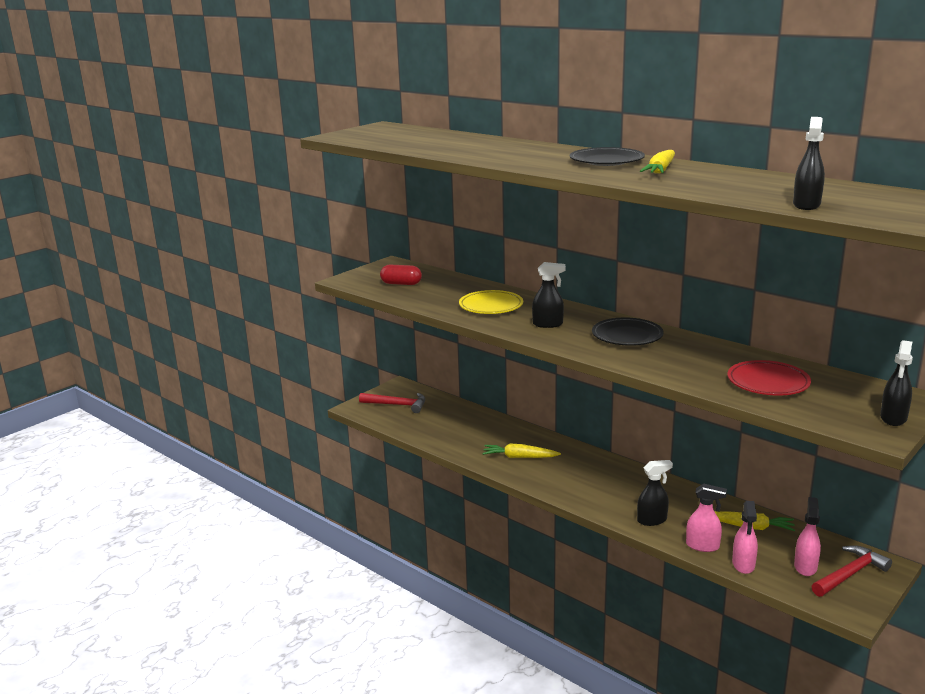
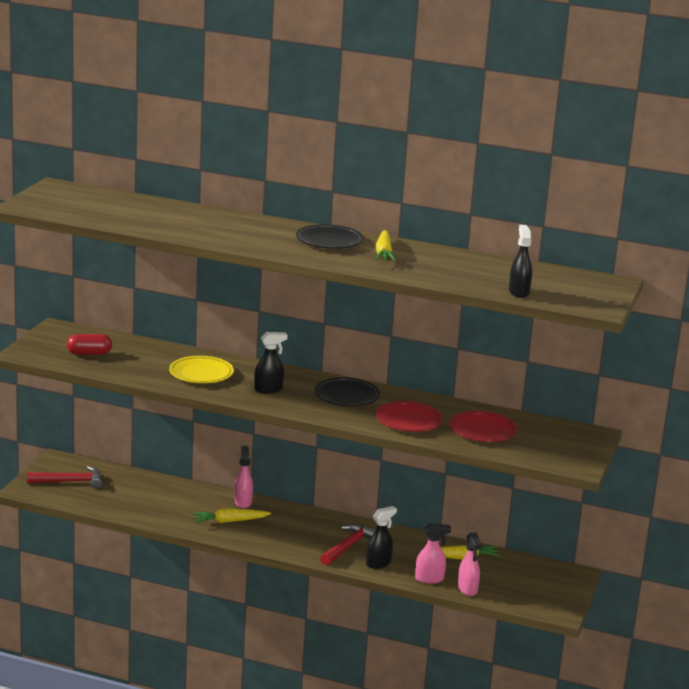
camera: 25 degrees left, 0 degrees up
pink spray bottle [794,497,821,576] -> pink spray bottle moved to [234,446,253,508]
red hammer [811,545,892,597] -> red hammer moved to [320,524,376,565]
black spray bottle [880,340,913,426] -> none
none -> red plate [376,401,443,432]

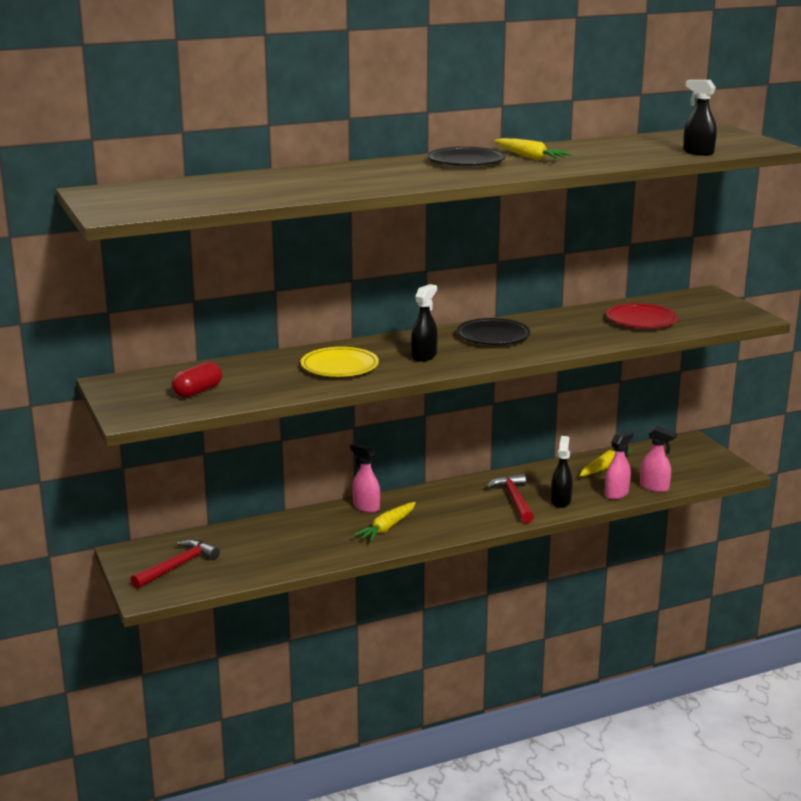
camera: 40 degrees left, 0 degrees up
red plate [376,401,443,432] -> none

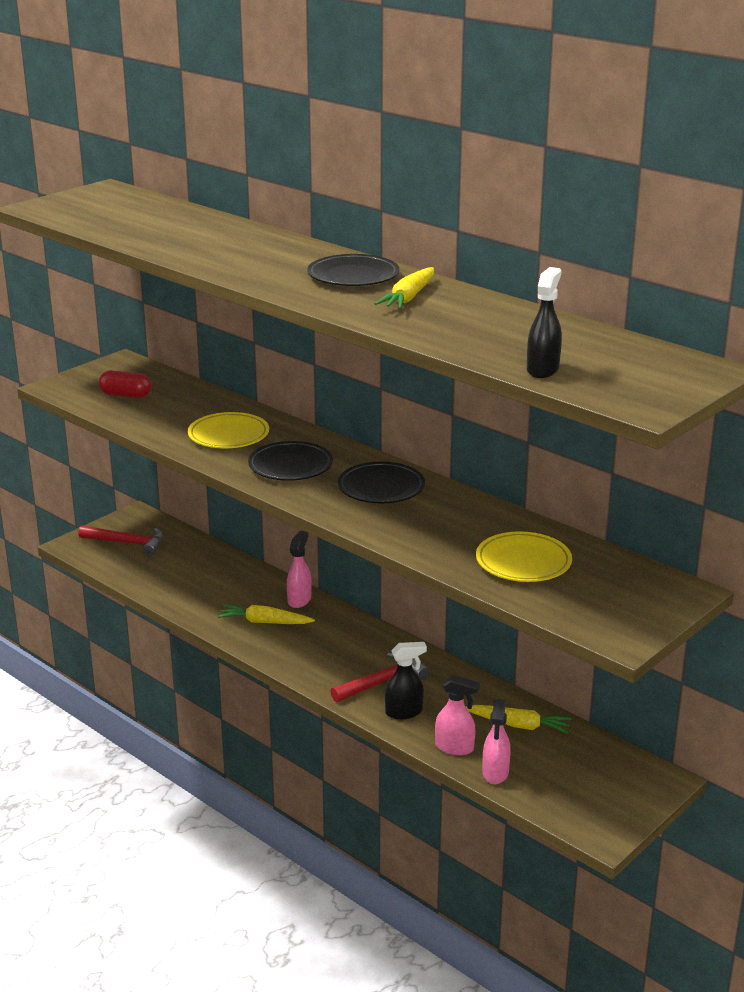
camera: 65 degrees right, 5 degrees up
black spray bottle [411,284,438,362] -> black plate [248,441,333,481]
red plate [606,303,678,328] -> yellow plate [476,531,572,582]

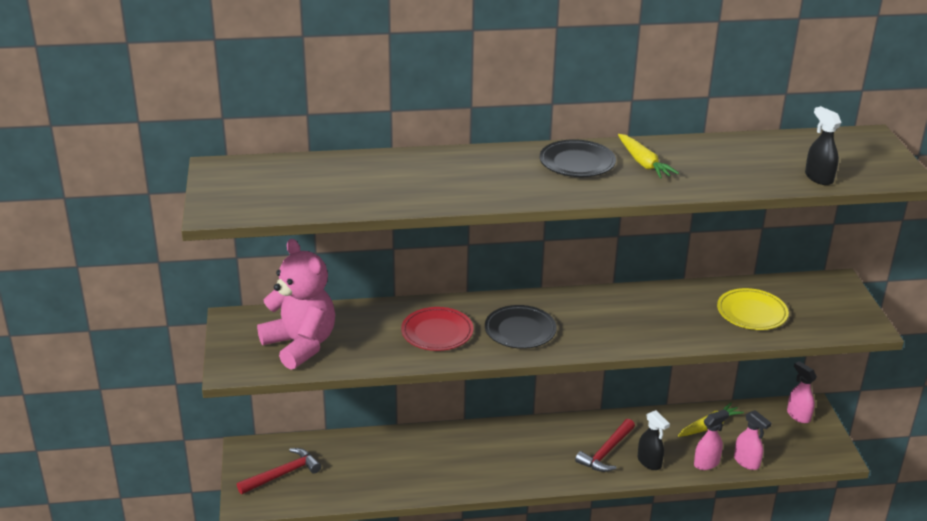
camera: 50 degrees left, 5 degrees up
red capsule [99,370,152,398] -> pink teddy bear [257,239,335,370]
yellow plate [188,412,269,448] -> red plate [401,307,474,351]
yellow carrot [218,604,315,624] -> none
pink spray bottle [287,531,312,608] -> pink spray bottle moved to [787,361,817,423]
red hammer [330,652,430,702] -> red hammer turned 150 degrees counterclockwise [575,419,635,472]
black plate [338,462,425,503] -> none
black spray bottle [385,642,427,719] -> black spray bottle turned 120 degrees clockwise [638,410,670,470]

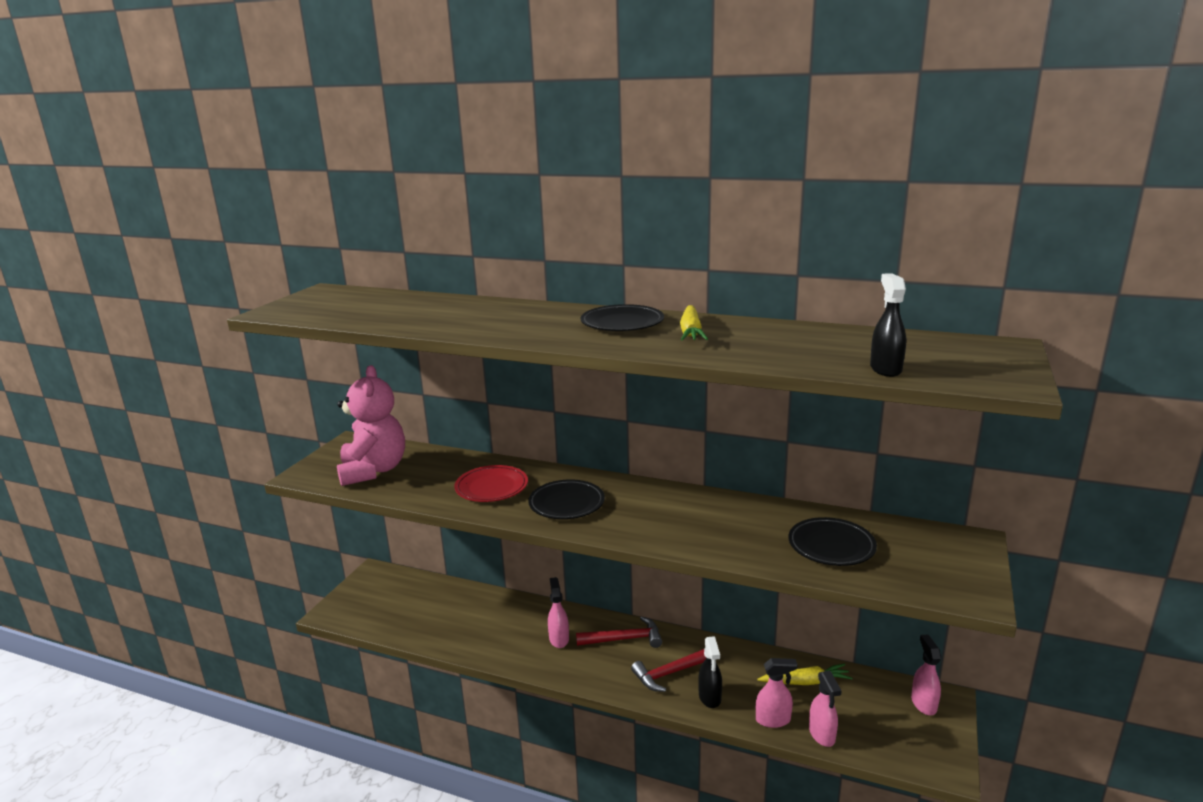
camera: 30 degrees right, 10 degrees down
red hammer [237,448,321,494] -> red hammer moved to [576,617,662,648]
yellow plate [717,288,789,330] -> black plate [788,517,877,566]
none -> pink spray bottle [548,577,569,648]

